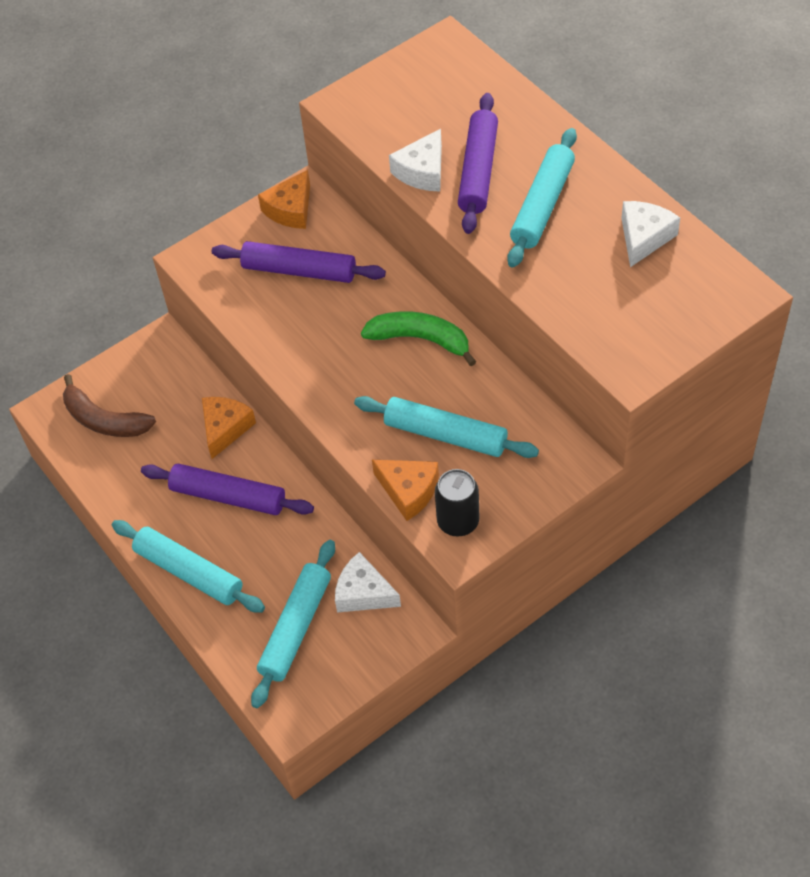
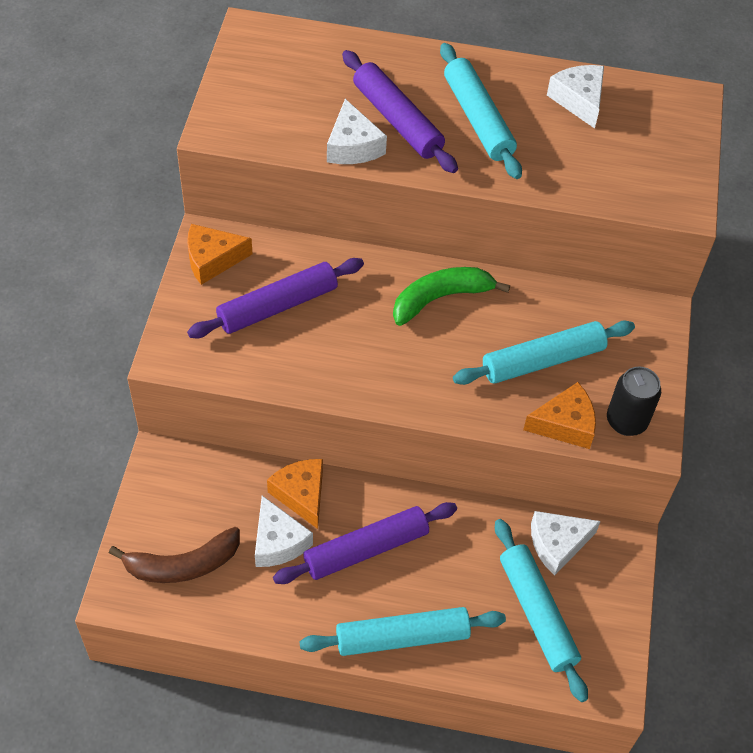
camera: 50 degrees left, 0 degrees up
orange cheese [258,170,310,229] -> orange cheese turned 90 degrees clockwise [187,224,253,285]
none -> white cheese [255,496,313,567]

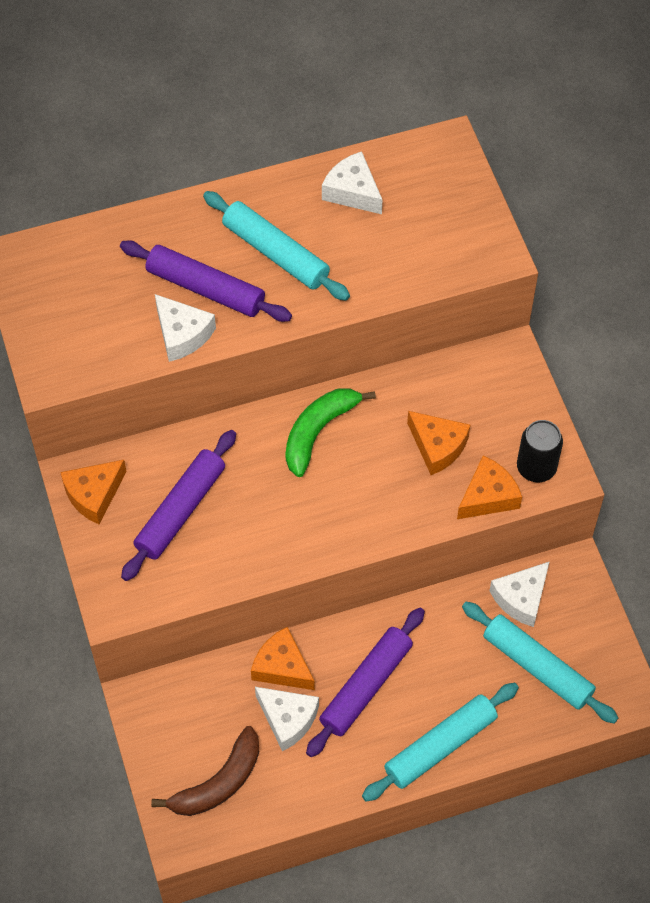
camera: 25 degrees left, 5 degrees up
turquoise rolling pin [453,320,635,385] -> orange cheese [407,411,470,475]

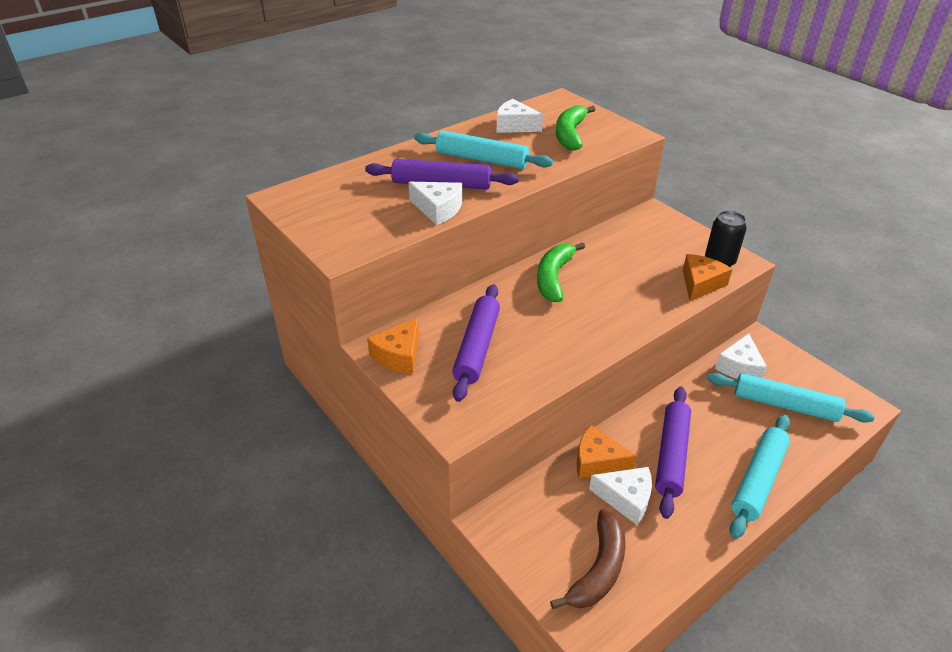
camera: 20 degrees left, 20 degrees down
orange cheese [407,411,470,475] -> none
none -> green banana [556,105,596,151]

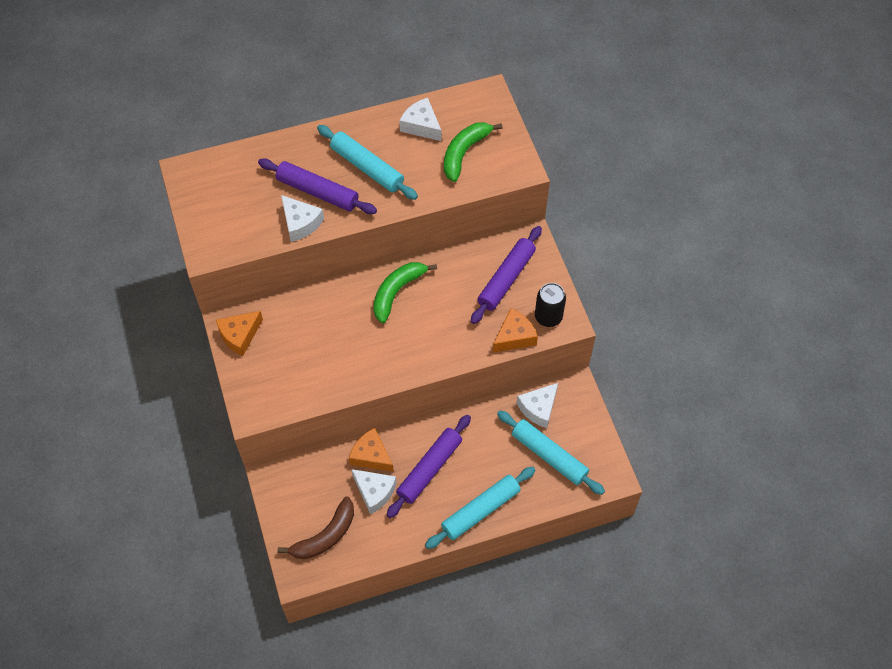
camera: 20 degrees right, 20 degrees up
purple rolling pin [452,284,500,402] -> purple rolling pin moved to [471,226,542,324]

